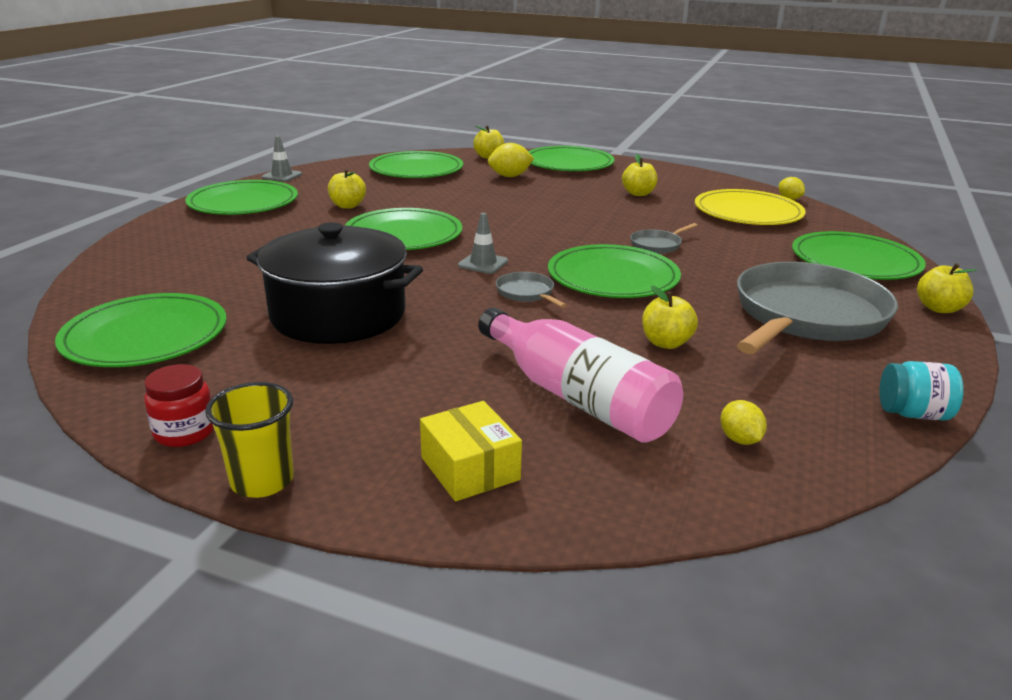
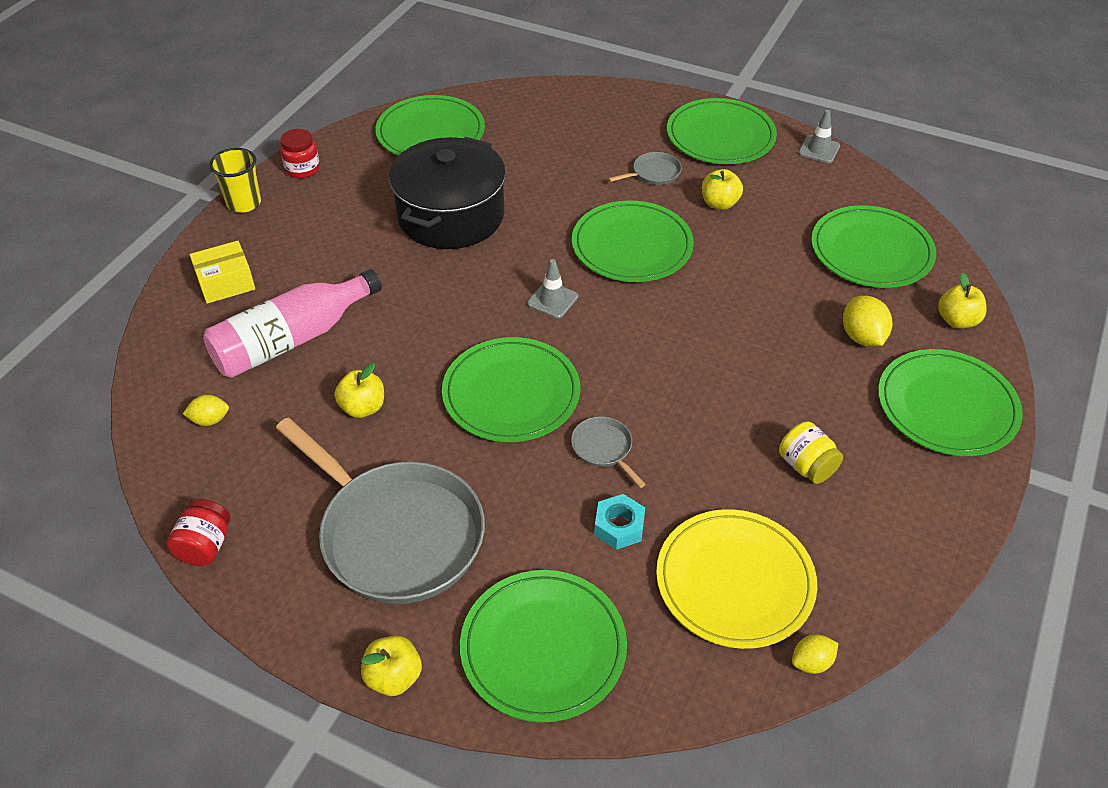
camera: 95 degrees right, 20 degrees up
grey pan [496,272,567,308] -> grey pan moved to [608,152,682,185]
yellow apple [622,154,657,196] -> yellow jar [779,421,843,484]
turquoise jar [879,361,964,421] -> red jar [167,499,230,566]
none -> turquoise nut [594,494,645,550]

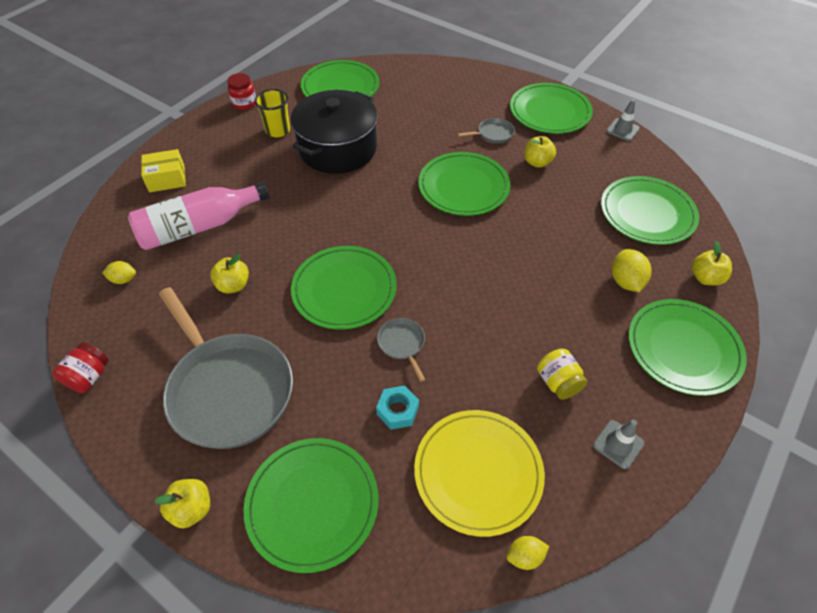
camera: 10 degrees right, 5 degrees up
yellow cup [209,148,261,213] -> yellow cup moved to [255,89,290,137]
grey traffic cone [527,259,578,318] -> grey traffic cone moved to [593,420,644,469]

